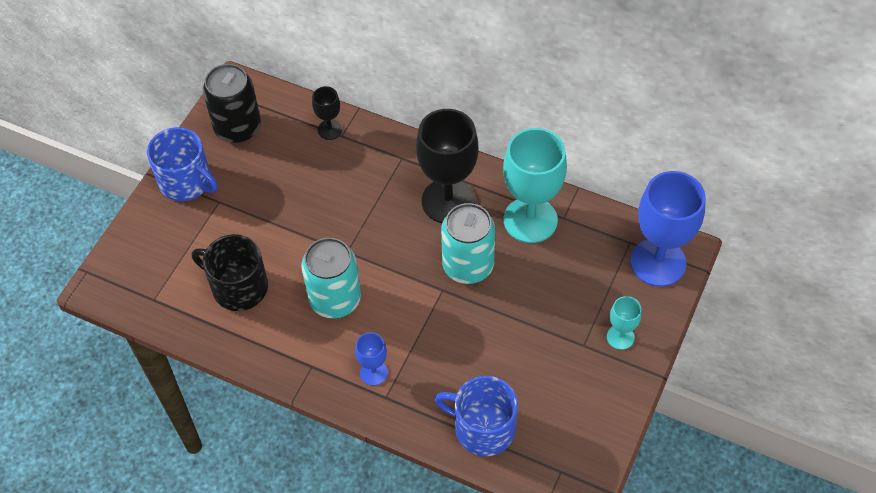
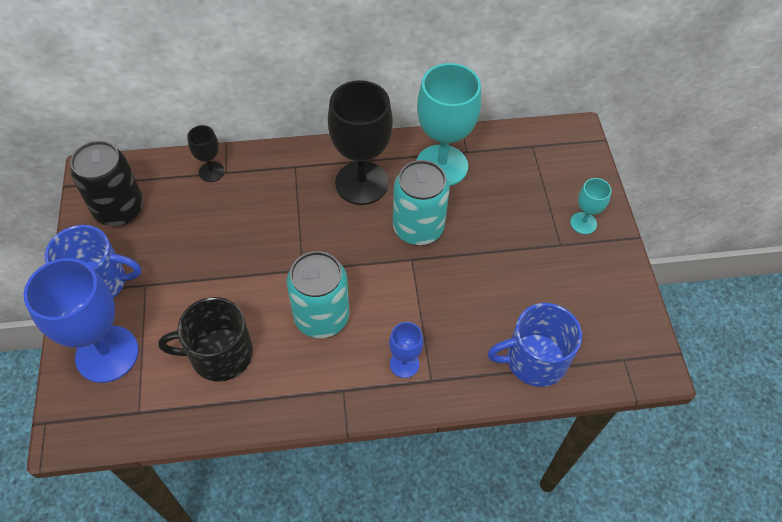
camera: 35 degrees left, 0 degrees up
blue goblet [630,171,706,287] -> blue goblet moved to [24,258,139,383]

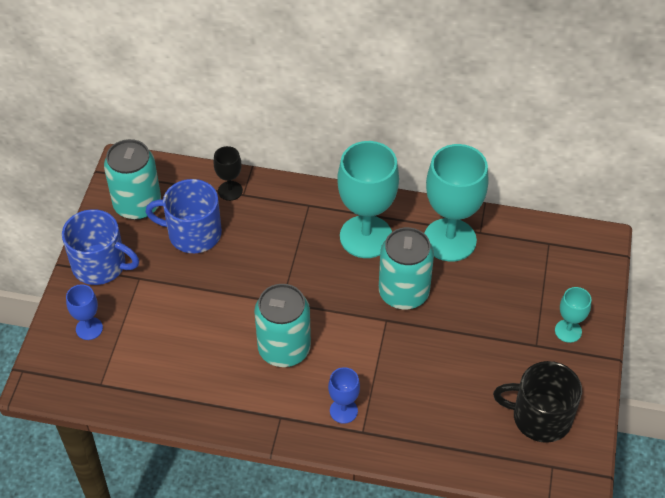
camera: 20 degrees right, 5 degrees down
blue goblet [24,258,139,383] -> blue goblet [66,284,103,340], size x0.48
black can [70,141,144,226] -> turquoise can [104,139,161,220]
black mug [158,297,253,381] -> black mug moved to [493,361,582,443]
black goblet [328,80,393,205] -> turquoise goblet [337,141,399,258]
blue mug [488,303,582,387] -> blue mug moved to [146,179,222,253]

